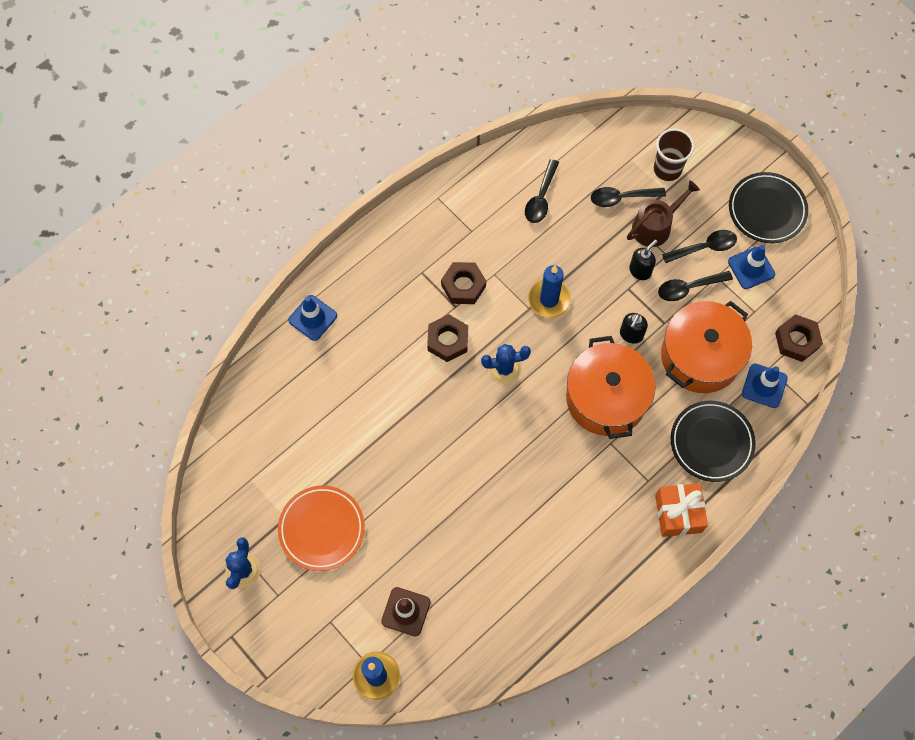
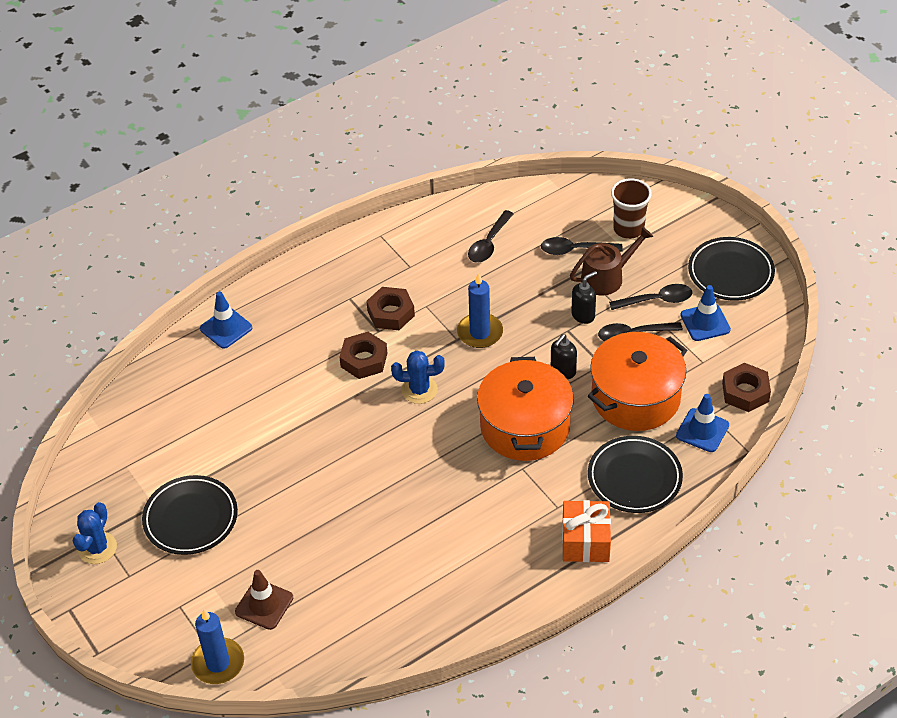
camera: 10 degrees right, 20 degrees down
orange plate [278,486,365,571] -> black plate [142,475,238,555]

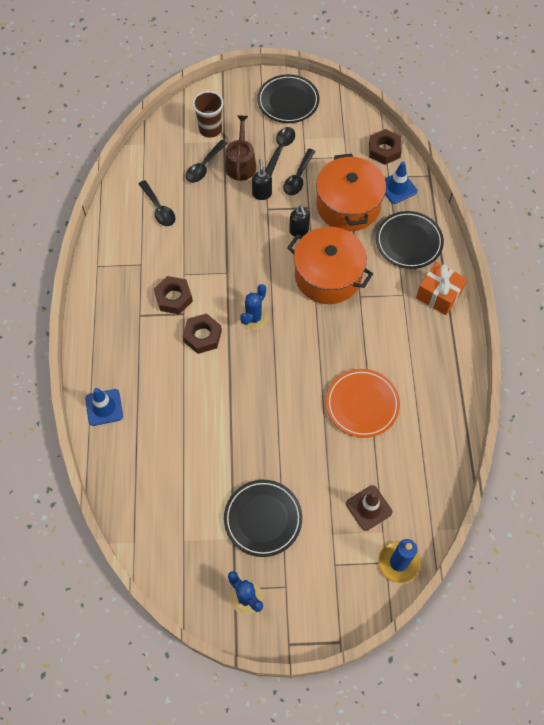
camera: 60 degrees left, 15 degrees up
blue candle [457,273,503,348] -> none
blue traffic cone [681,285,731,341] -> none
none -> orange plate [326,369,400,438]

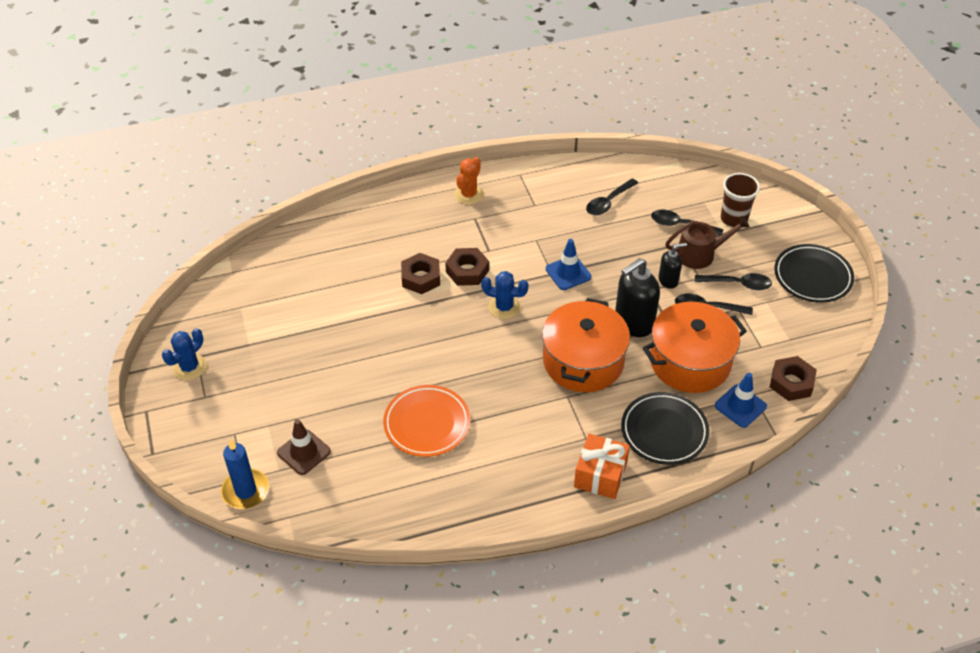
camera: 75 degrees right, 15 degrees down
blue traffic cone [85,388,123,426] -> blue traffic cone moved to [546,239,591,290]
brown nut [154,276,193,314] -> brown nut moved to [401,253,440,294]
black plate [224,480,302,557] -> none
black soap dispenser [289,206,310,237] -> black soap dispenser [615,258,660,337], size x1.81
none -> orange cactus [454,157,484,205]

